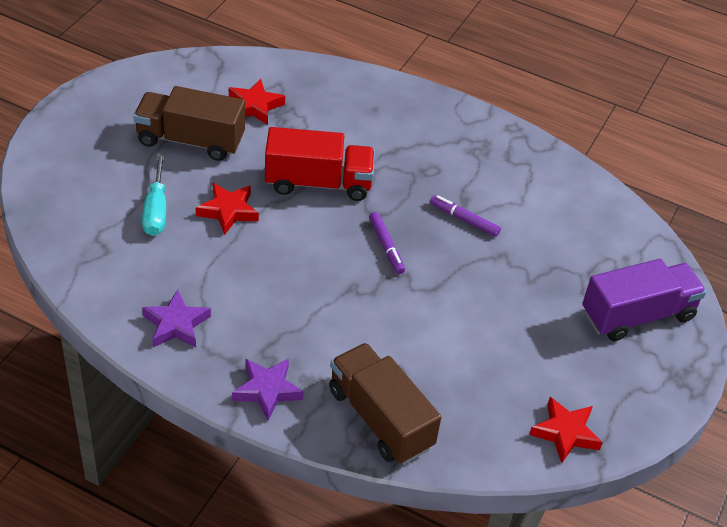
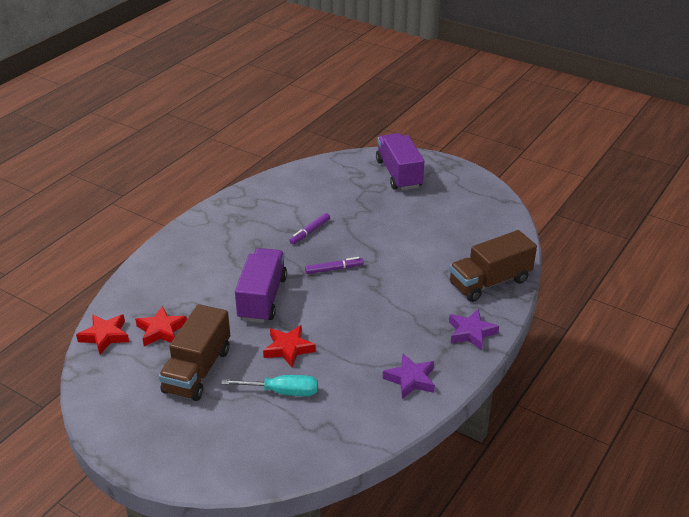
camera: 80 degrees left, 10 degrees down
red truck [265,127,375,201] -> purple truck [235,248,287,323]
red star [529,397,603,464] -> red star moved to [76,314,129,354]

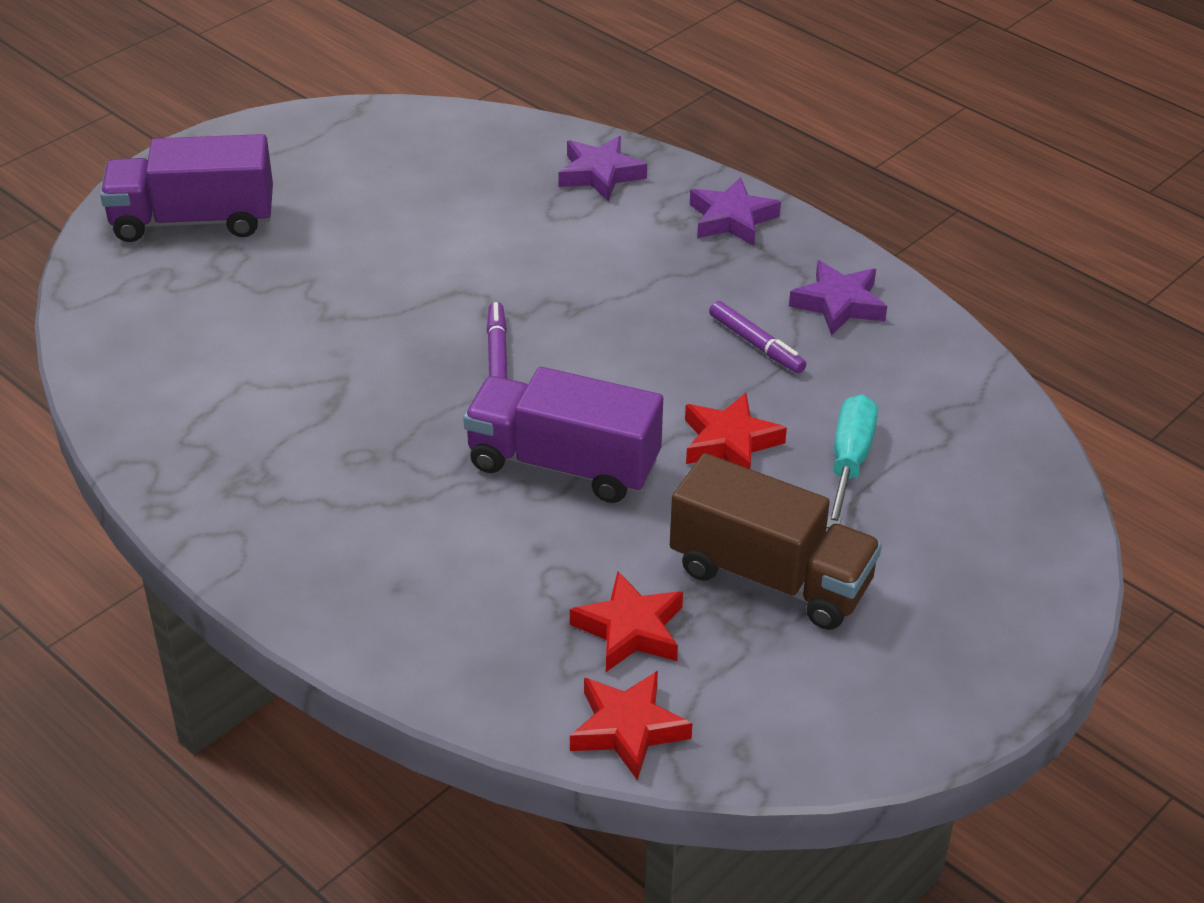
camera: 80 degrees left, 5 degrees up
purple marker [289,213,330,244] -> purple marker moved to [709,301,807,373]
brown truck [449,230,537,302] -> purple star [558,136,647,202]

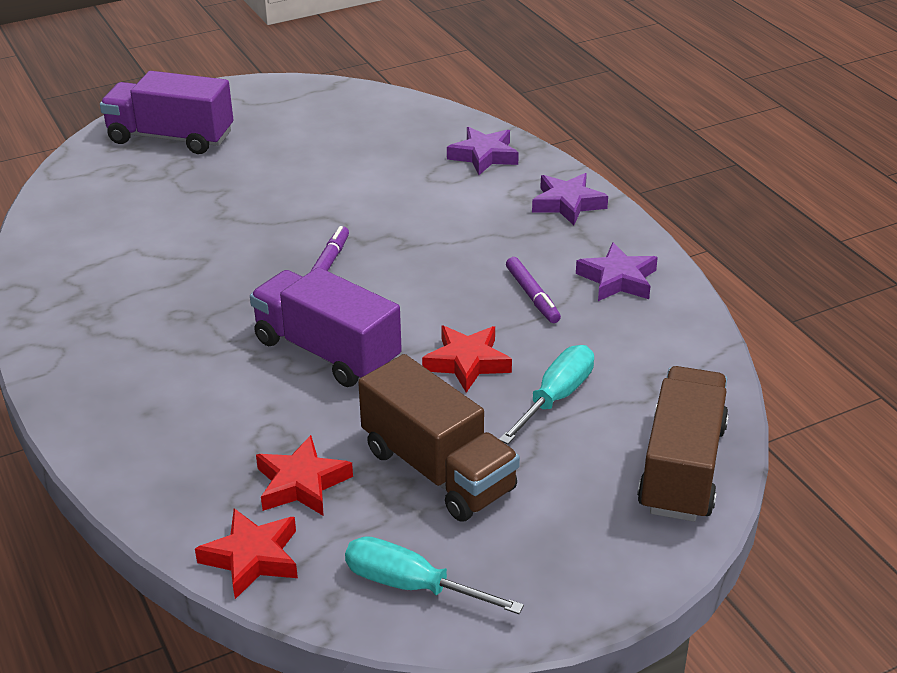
camera: 20 degrees right, 5 degrees down
none -> turquoise screwdriver [345,536,524,614]
none -> brown truck [637,366,729,522]

